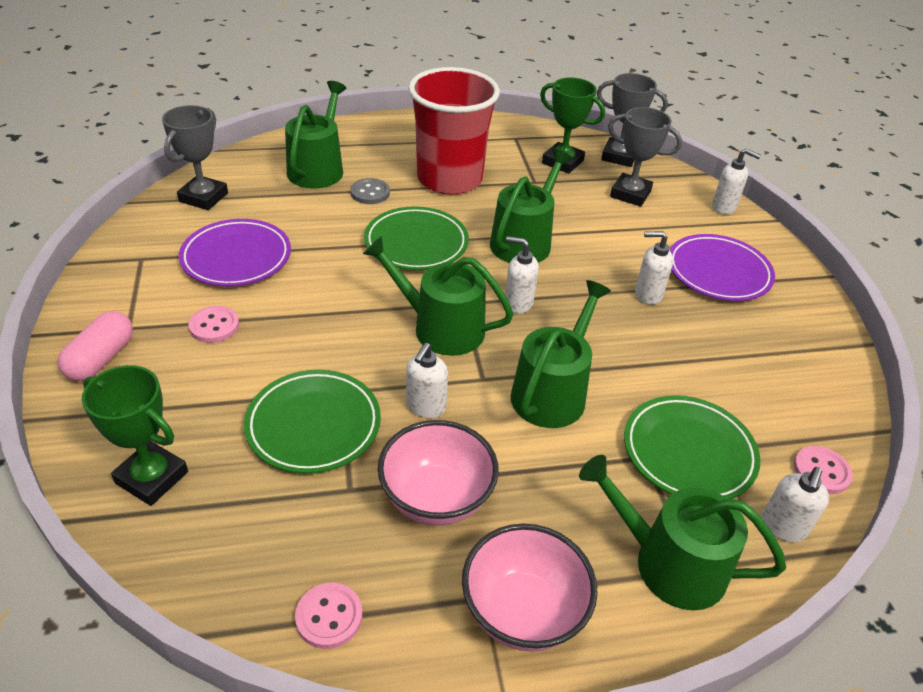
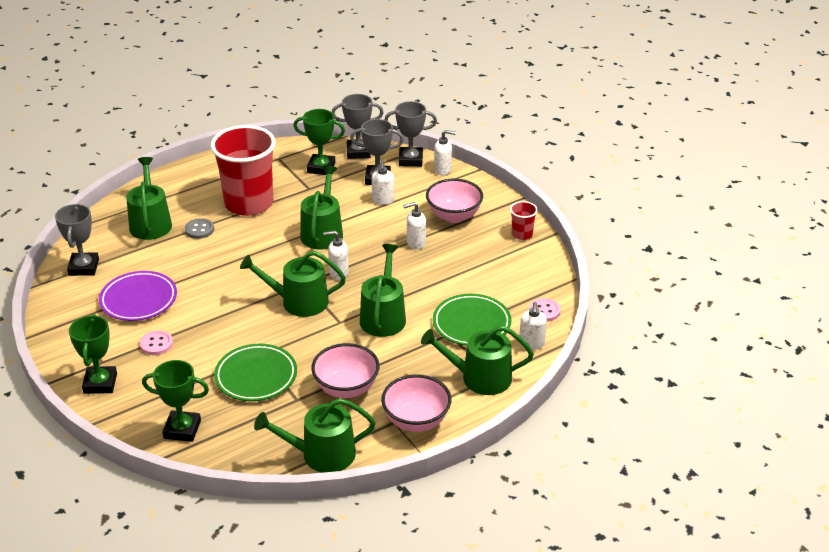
camera: 20 degrees left, 5 degrees down
pink capsule [57,311,133,381] -> green trophy [69,314,117,394]
pink button [295,583,362,649] -> green watering can [254,398,376,473]
green plate [364,206,469,270] -> none
white soap dispenser [406,343,448,418] -> white soap dispenser moved to [372,161,394,205]
purple plate [669,234,775,301] -> pink bowl [426,178,483,223]
none -> grey trophy [385,101,437,167]
none -> red cup [510,201,538,240]

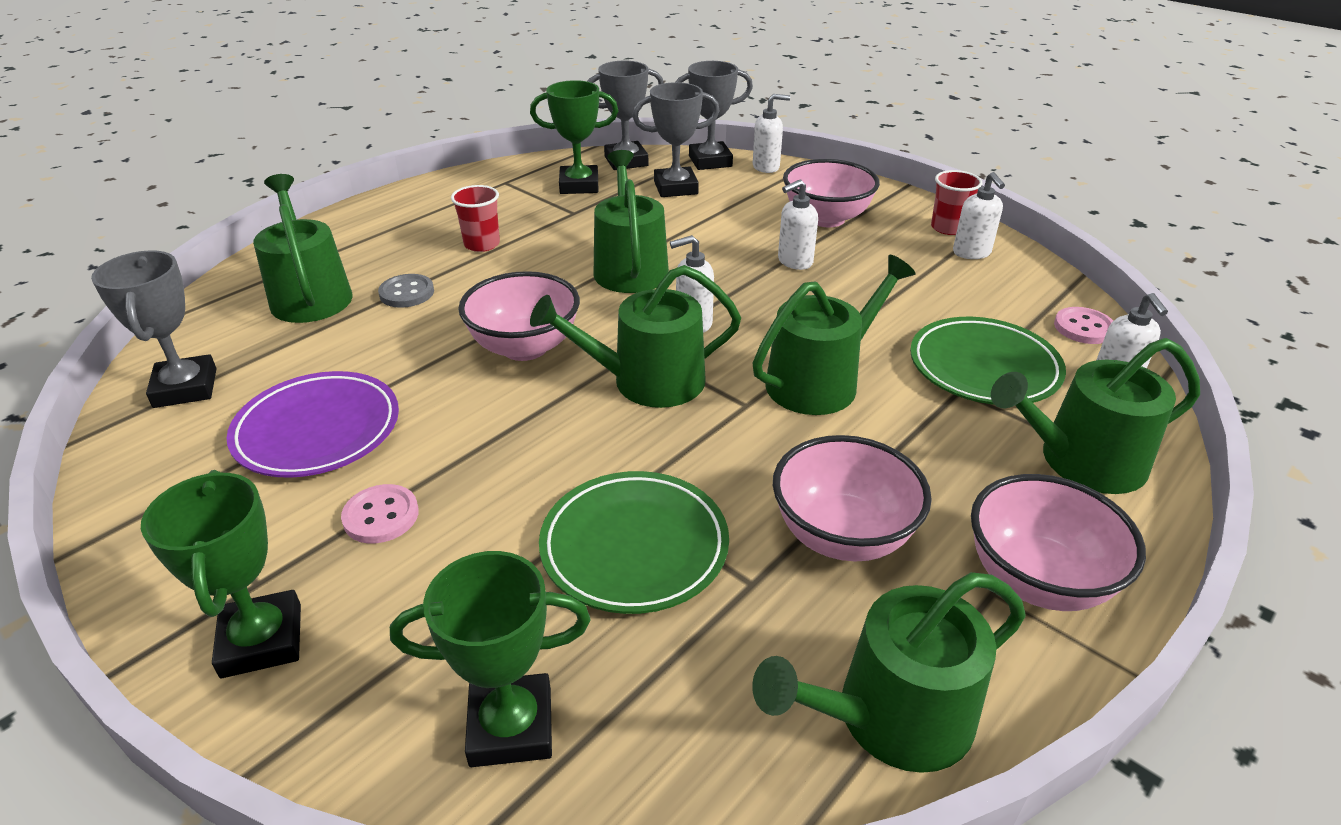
camera: 15 degrees left, 0 degrees up
red cup [211,125,276,216] -> red cup [451,185,500,252], size x0.42
green watering can [360,244,406,337] -> green watering can turned 60 degrees clockwise [752,255,916,415]
white soap dispenser [372,161,394,205] -> white soap dispenser moved to [953,172,1005,259]
none -> pink bowl [458,271,580,361]

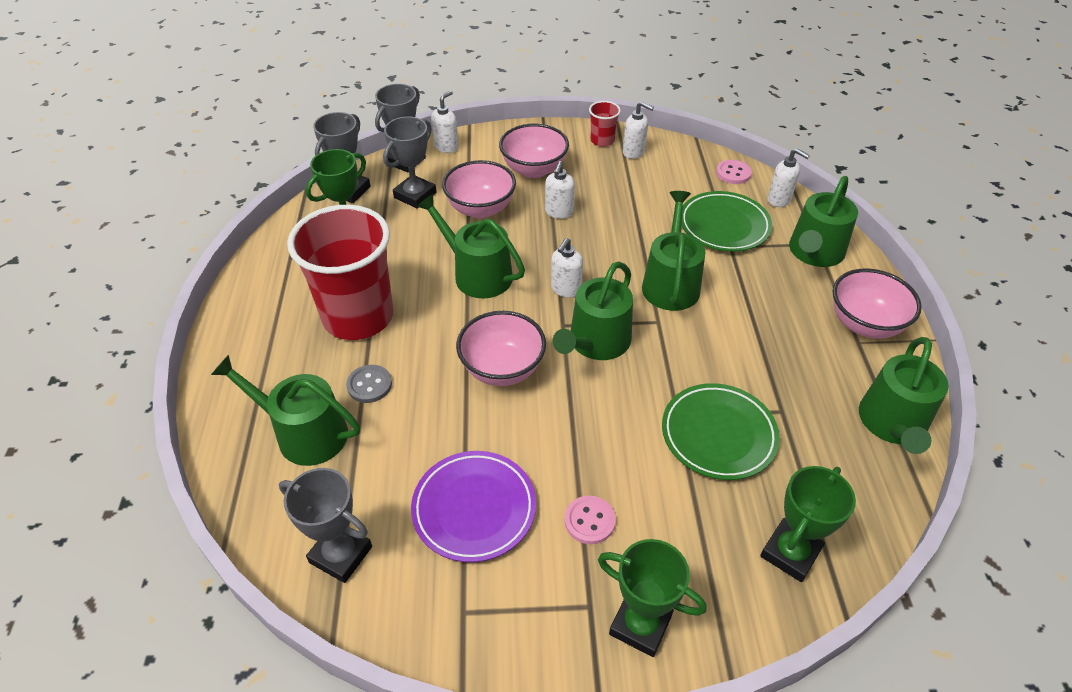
camera: 45 degrees left, 10 degrees up
red cup [451,185,500,252] -> red cup [287,205,394,340], size x2.37
pink bowl [773,435,932,562] -> pink bowl moved to [442,160,516,218]

